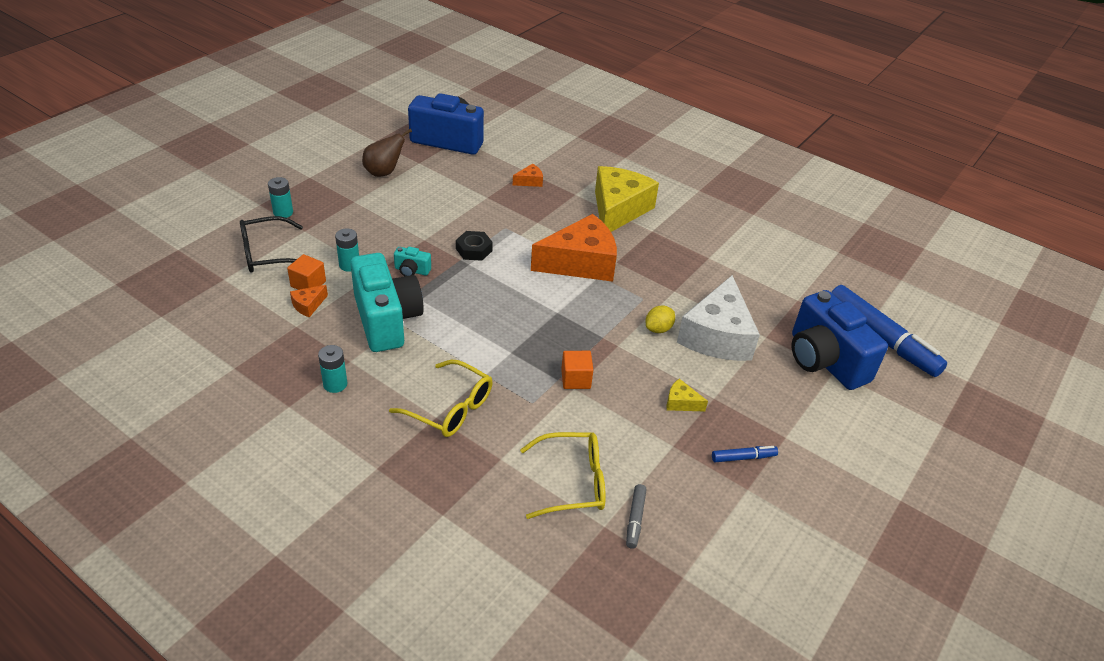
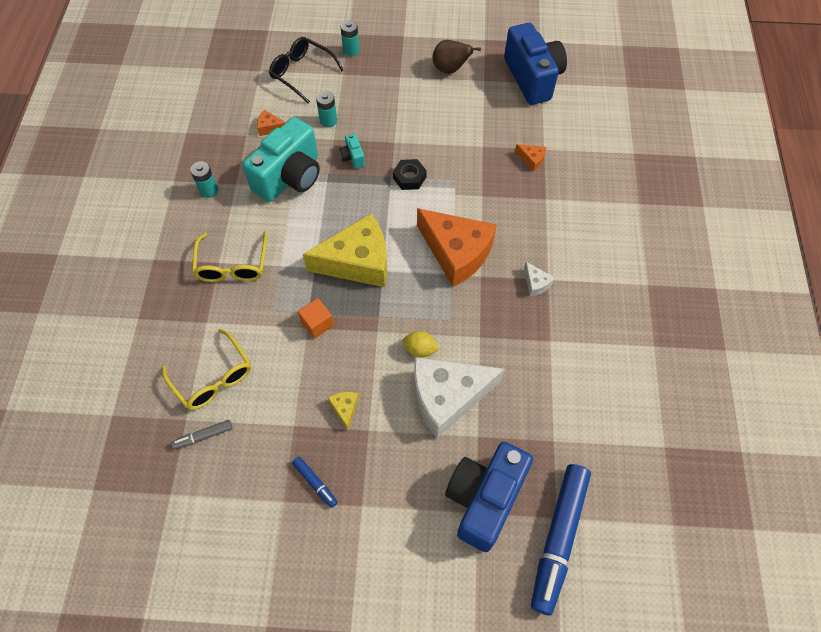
camera: 60 degrees right, 20 degrees up
orange cube [287,254,326,290] -> none
yellow cheese [595,166,659,232] -> yellow cheese moved to [303,213,387,287]
none -> white cheese [524,262,555,296]

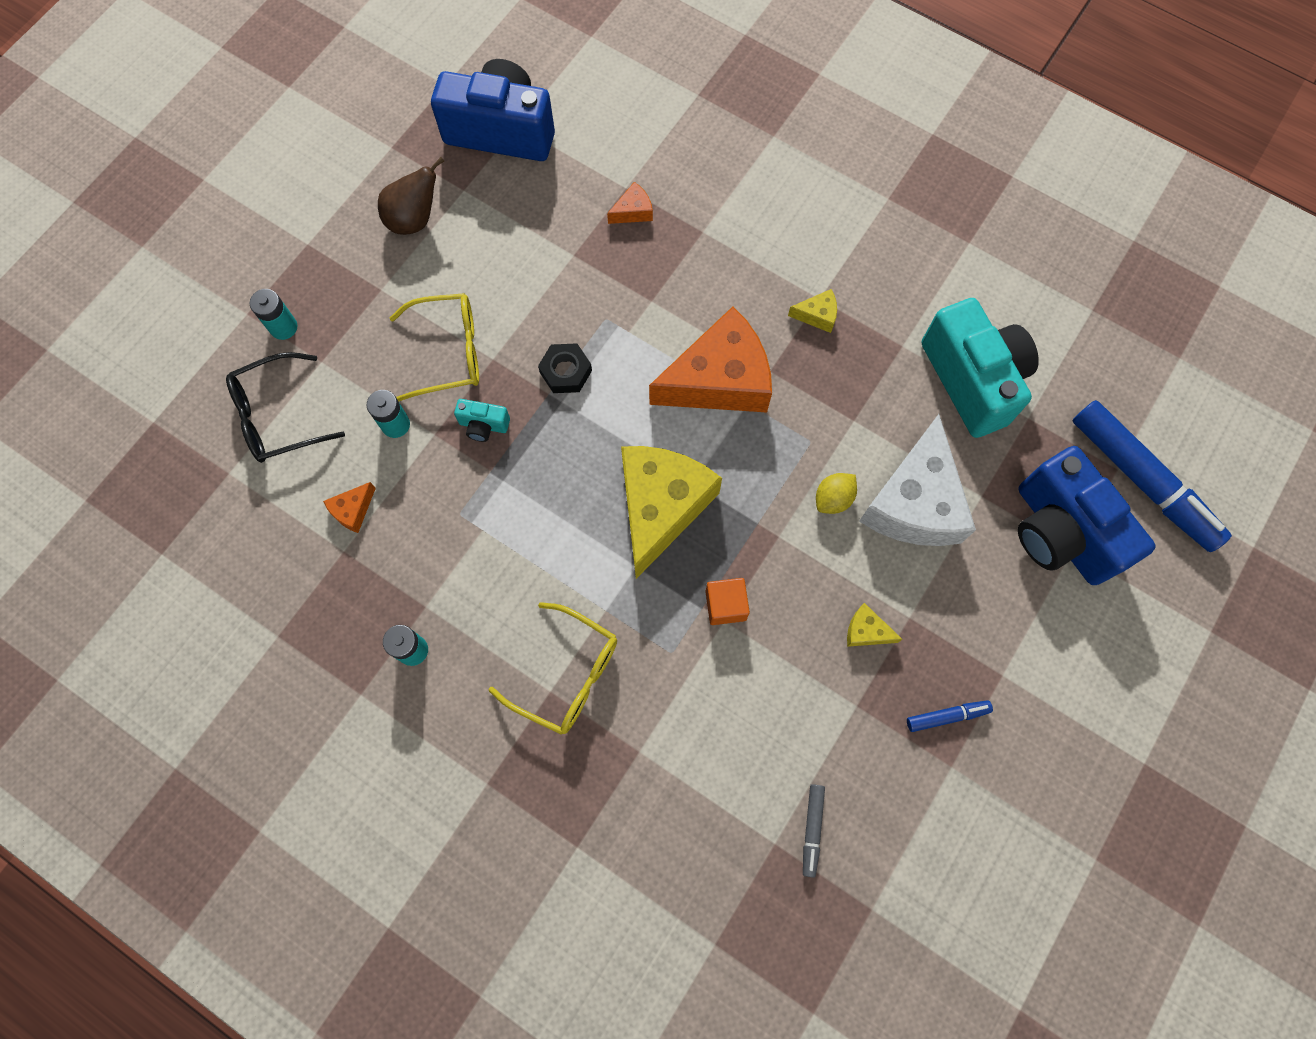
camera: 60 degrees left, 10 degrees up
yellow glasses [162,329,251,410] -> yellow glasses moved to [390,293,479,401]
turquoise camera [243,117,320,202] -> turquoise camera moved to [922,298,1039,438]
white cheese [524,262,555,296] -> yellow cheese [788,289,837,333]

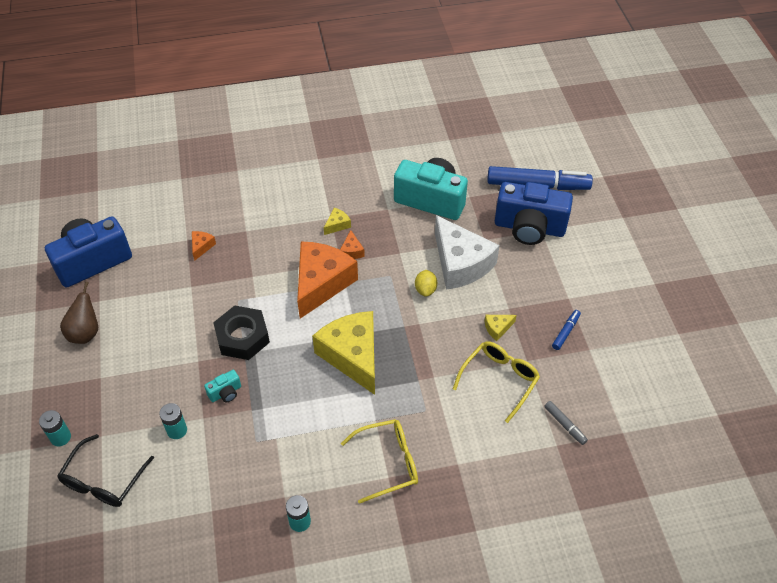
camera: 45 degrees left, 20 degrees down
orange cheese [323,482,376,533] -> orange cheese moved to [340,230,365,259]
yellow glasses [390,293,479,401] -> yellow glasses moved to [453,341,540,423]
black nut [538,343,592,393] -> black nut [213,306,270,360], size x1.63
orange cube [705,578,750,625] -> none

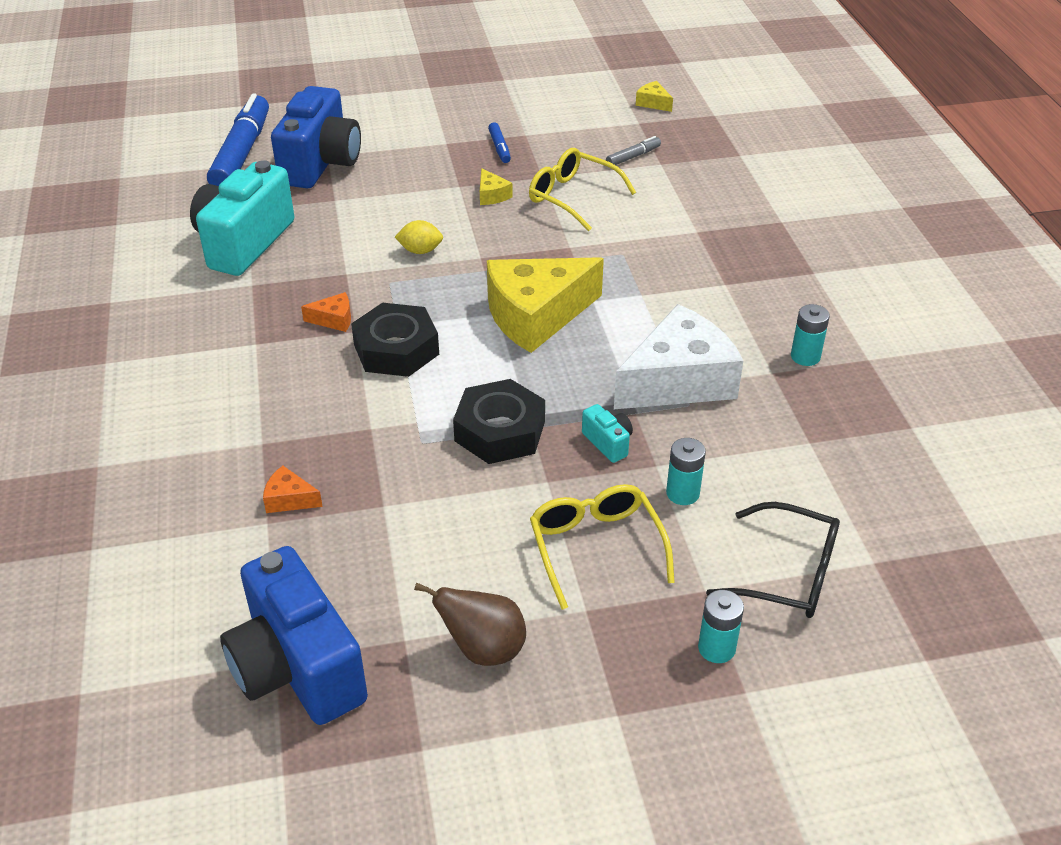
camera: 90 degrees left, 10 degrees down
orange cheese [297,241,358,319] -> black nut [351,303,439,377]
yellow cheese [324,208,351,235] -> yellow cheese moved to [636,81,673,112]
yellow glasses [341,419,418,504] -> yellow glasses moved to [530,484,675,610]
white cheese [435,215,500,290] -> white cheese moved to [614,304,743,409]
blue marker [552,310,581,350] -> blue marker turned 135 degrees counterclockwise [488,122,511,163]

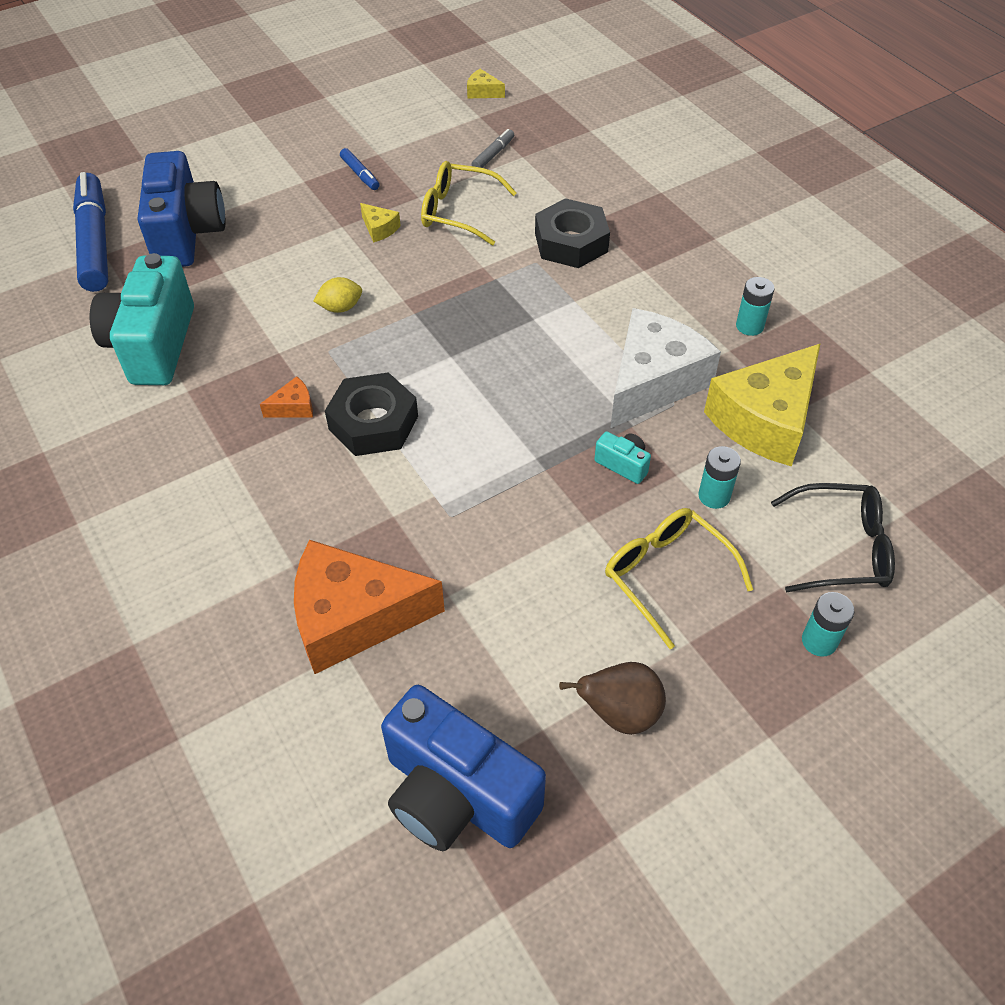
camera: 20 degrees left, 10 degrees up
orange cheese [263,466,323,513] -> orange cheese [294,540,445,674], size x2.47
black nut [453,379,545,464] -> black nut moved to [535,198,610,268]
yellow cheese [487,257,604,353] -> yellow cheese moved to [704,343,821,466]

